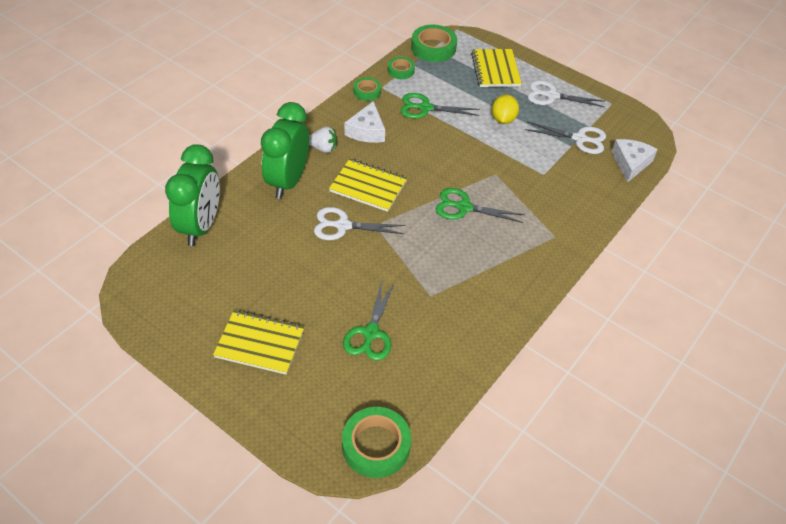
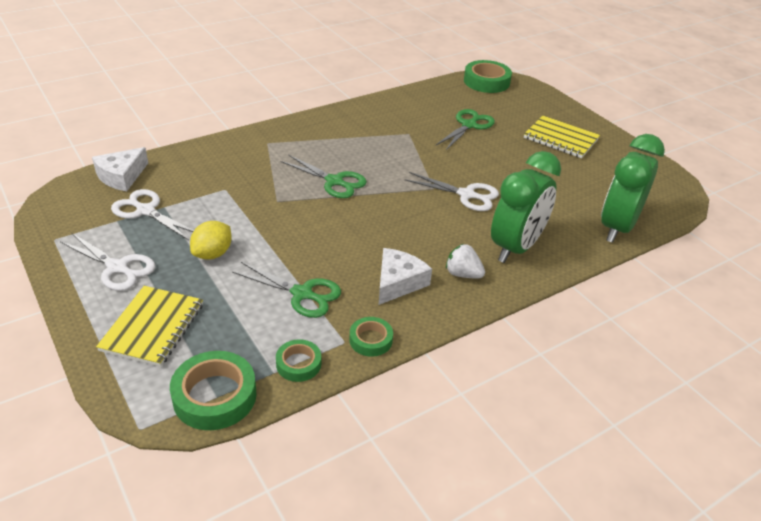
camera: 160 degrees left, 10 degrees down
yellow notebook [329,158,407,212] -> none

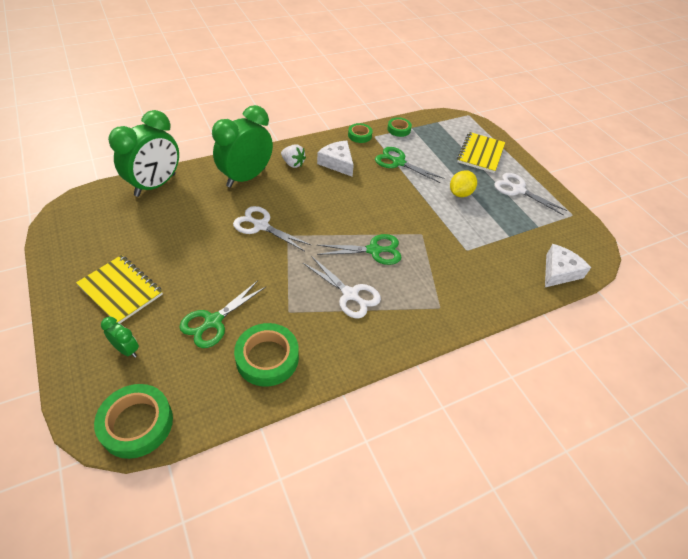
camera: 175 degrees left, 10 degrees up
white scissors [111,189,194,240] -> white scissors moved to [303,256,381,318]
green tape [170,351,257,430] -> green tape moved to [234,323,299,387]
green scissors [281,155,367,198] -> green scissors turned 135 degrees clockwise [317,234,402,265]
white cheese [379,248,432,305] -> white cheese turned 105 degrees clockwise [317,141,354,177]
none -> green clock [101,317,139,358]

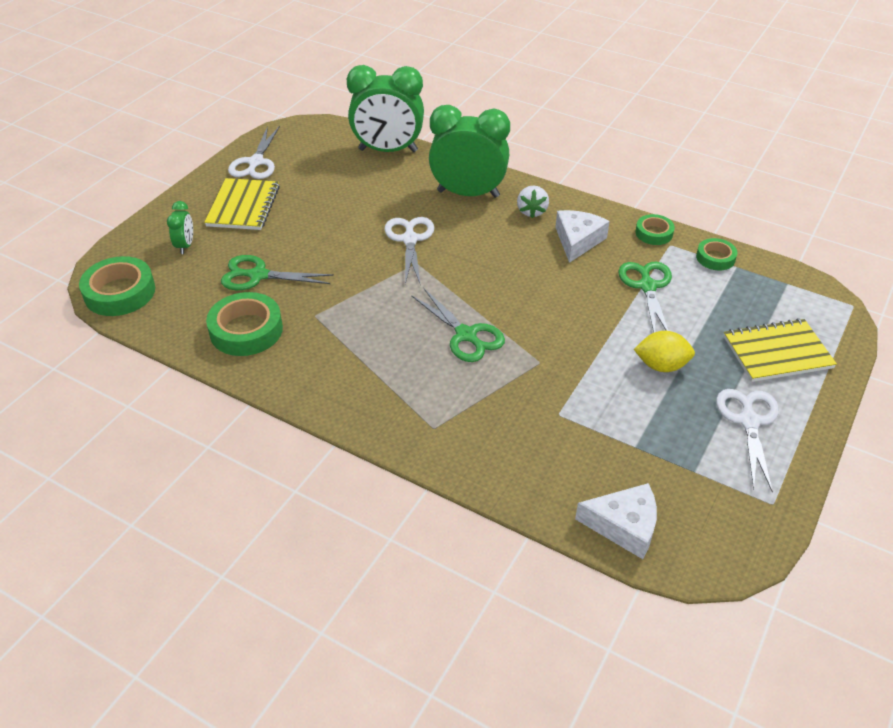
camera: 60 degrees right, 5 degrees down
white scissors [303,256,381,318] -> white scissors moved to [228,126,280,179]

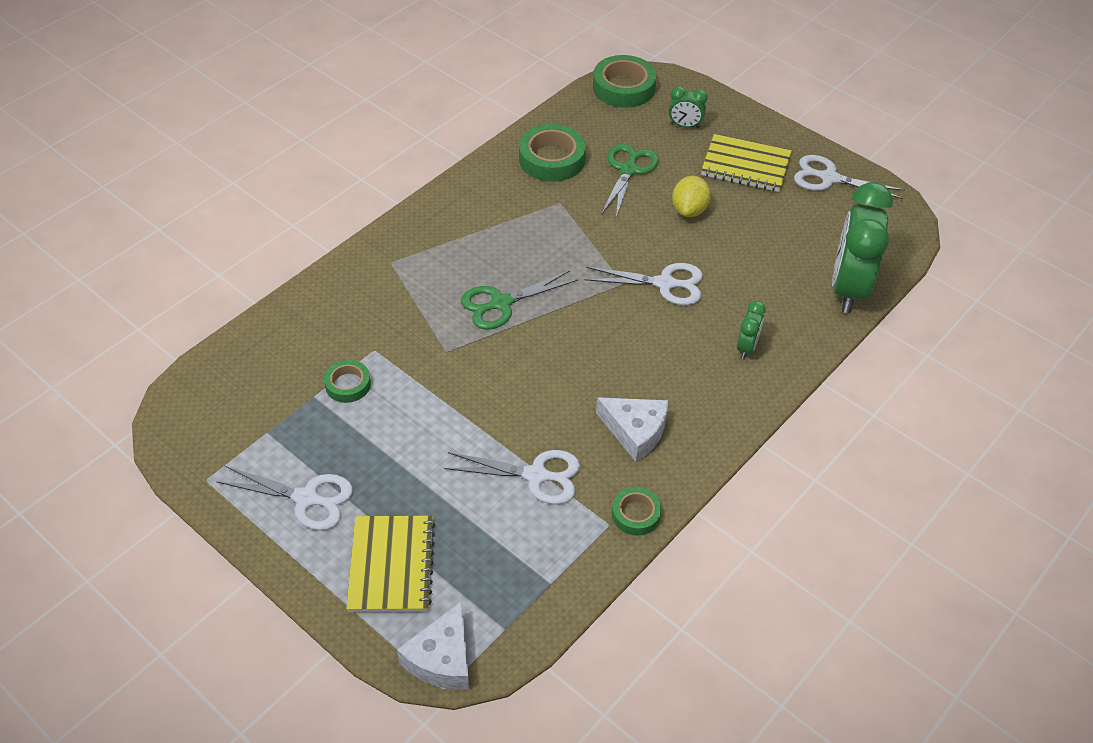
camera: 100 degrees right, 5 degrees up
green clock [429,105,510,198] -> green clock [737,301,766,359], size x0.45
white strawberry [517,185,549,218] -> none
white cheese [575,483,657,559] -> white cheese moved to [397,601,469,689]
green scissors [618,262,672,333] -> white scissors [444,450,580,505]
yellow lemon [634,331,695,372] -> yellow lemon moved to [672,176,711,217]
green tape [696,238,737,271] -> green tape moved to [324,360,371,403]

